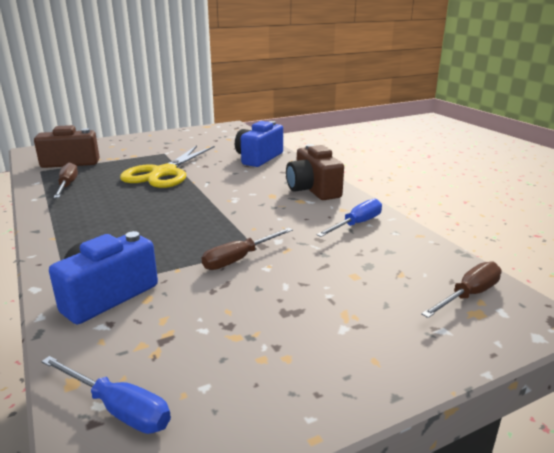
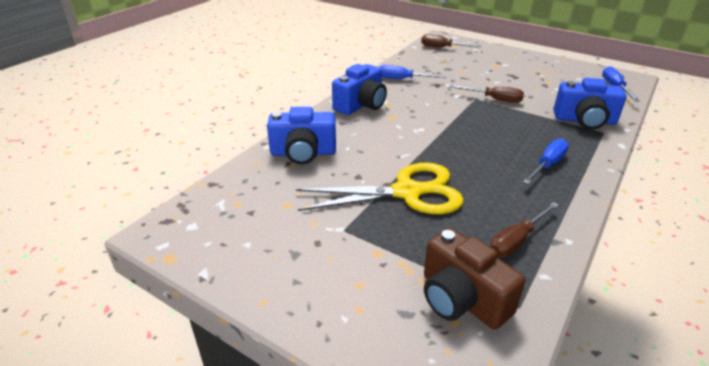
camera: 120 degrees left, 10 degrees up
brown camera [286,144,344,200] -> blue camera [332,64,387,115]
none -> blue screwdriver [523,139,569,184]

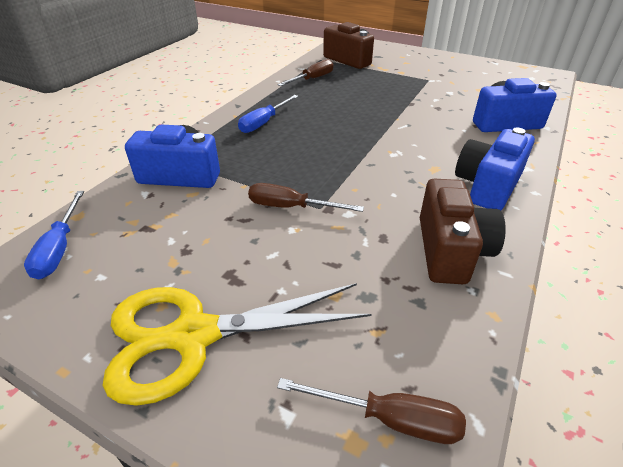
camera: 175 degrees right, 5 degrees up
yellow scissors [296,163,464,214] -> yellow scissors moved to [102,283,371,406]
blue screwdriver [379,65,447,79] -> brown camera [420,179,506,284]

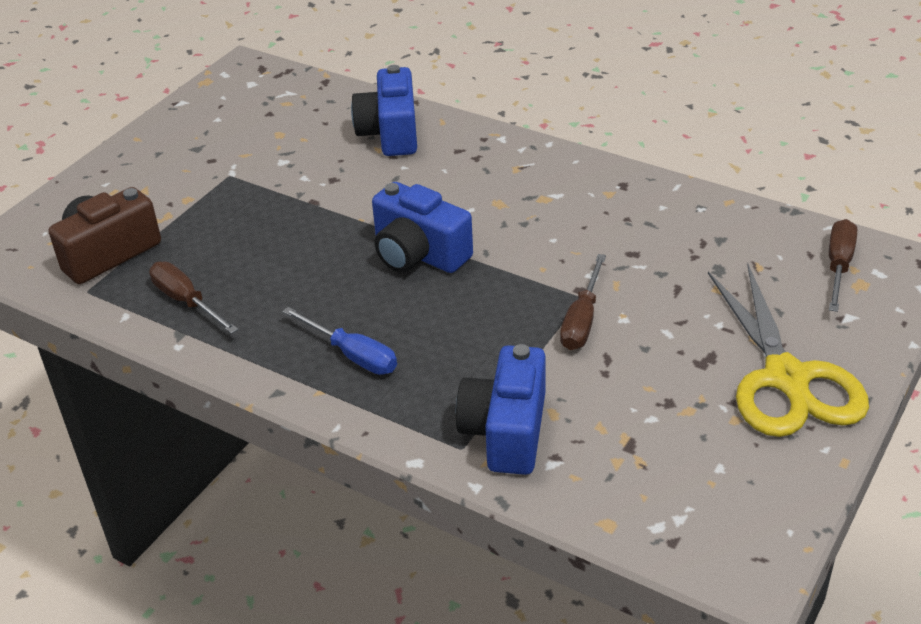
camera: 85 degrees left, 0 degrees up
blue screwdriver [24,191,84,279] -> none
brown camera [420,179,506,284] -> none
blue camera [455,128,535,211] -> blue camera moved to [372,182,473,273]

